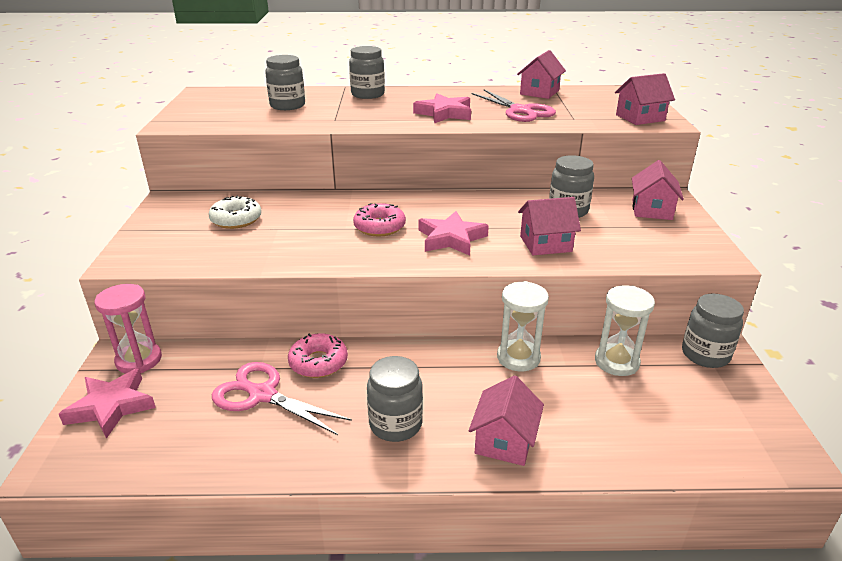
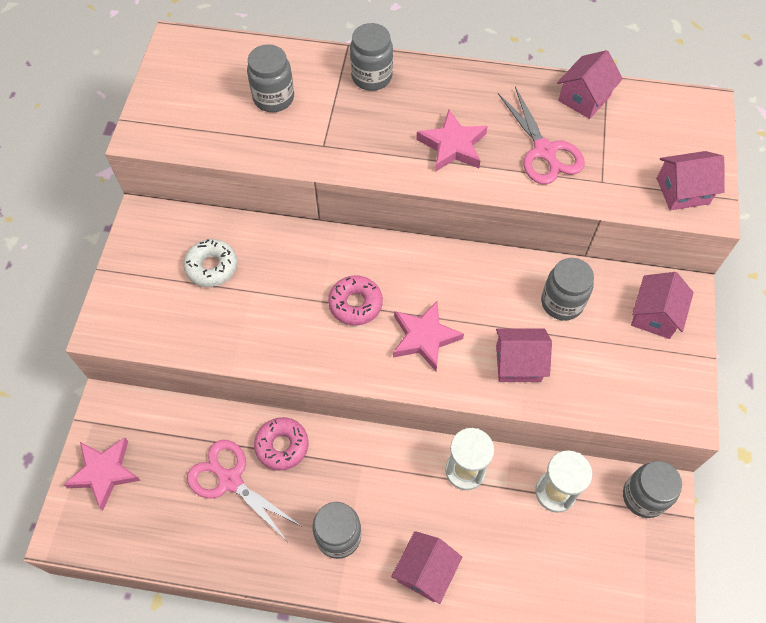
camera: 10 degrees right, 30 degrees up
pink hourglass [94,284,162,374] -> none

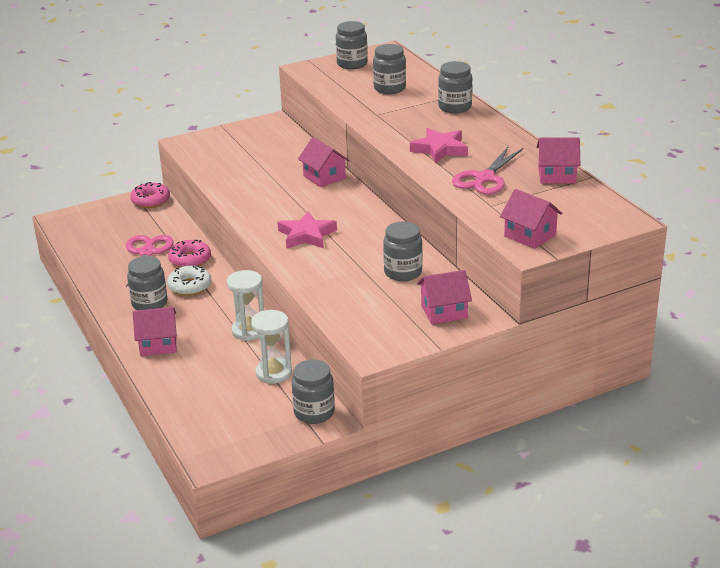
camera: 55 degrees right, 30 degrees down
pink star [63,438,141,510] -> none
white donut [183,239,237,287] -> white donut moved to [167,266,211,296]
pink donut [328,275,383,326] -> pink donut moved to [130,182,170,208]
pink house [496,328,552,382] -> pink house moved to [298,137,350,187]
none -> grey jar [336,21,368,69]

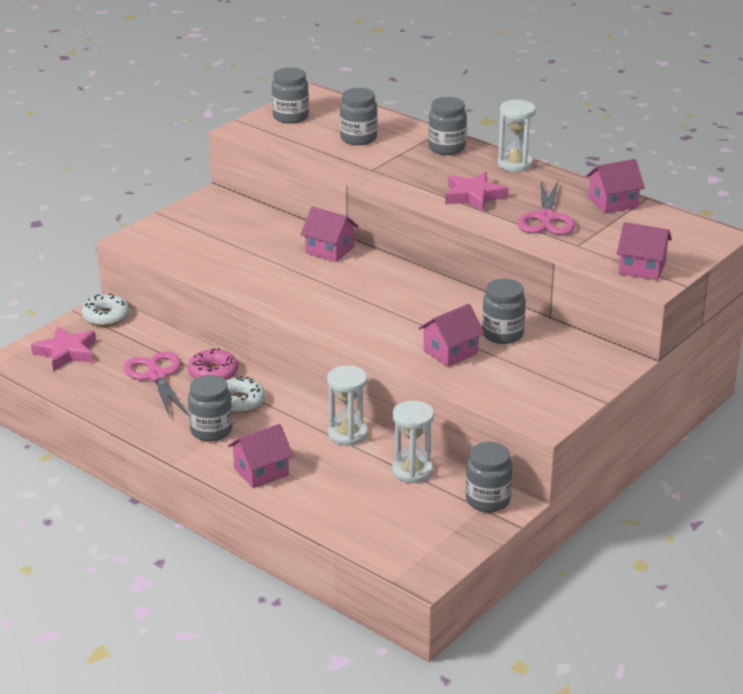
camera: 25 degrees left, 0 degrees up
pink donut [130,182,170,208] -> white donut [82,294,130,327]
pink star [277,211,337,249] -> pink star moved to [31,326,96,371]
pink house [417,270,472,324] -> pink house moved to [419,304,485,367]
none -> white hourglass [498,100,536,172]

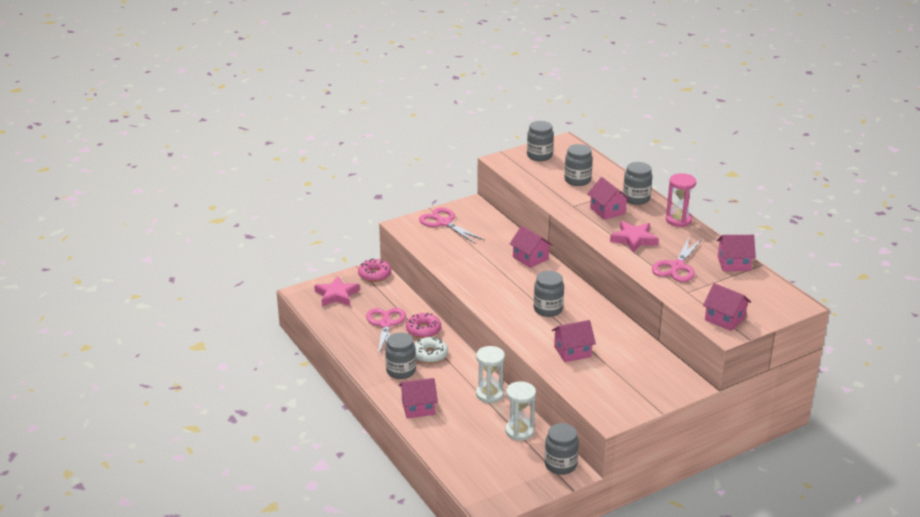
camera: 20 degrees right, 0 degrees up
white donut [82,294,130,327] -> pink donut [358,259,391,282]
grey jar [482,279,526,344] -> grey jar moved to [534,271,564,317]
white hourglass [498,100,536,172] -> pink hourglass [666,173,696,227]
none -> pink scissors [419,208,484,244]
none -> pink house [587,177,630,220]

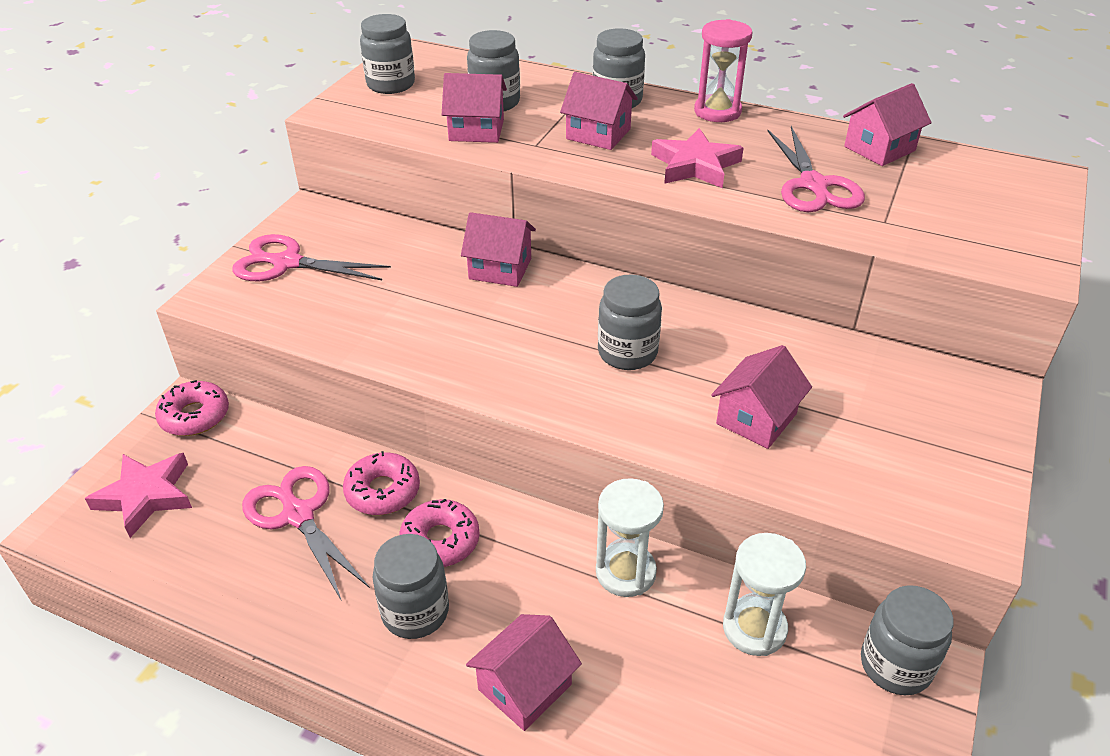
camera: 35 degrees left, 10 degrees up
white donut [415,337,448,363] -> pink donut [399,499,480,567]
pink house [703,283,751,331] -> pink house moved to [442,73,507,143]

